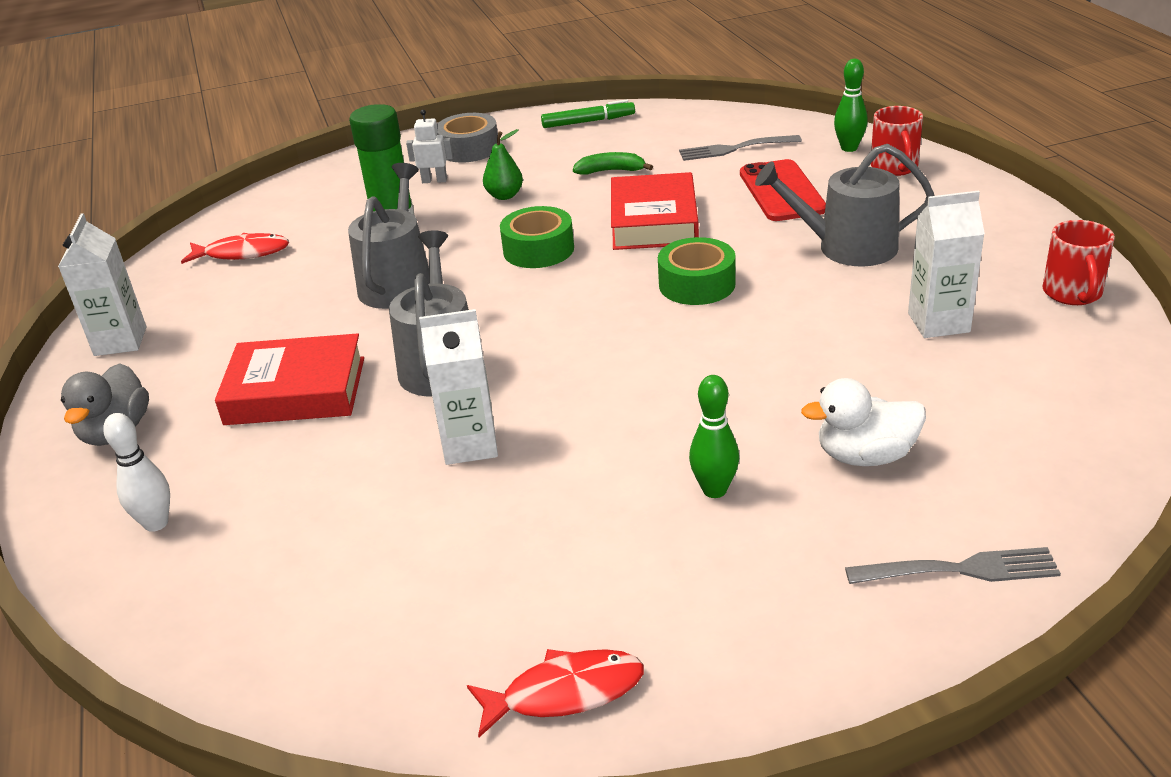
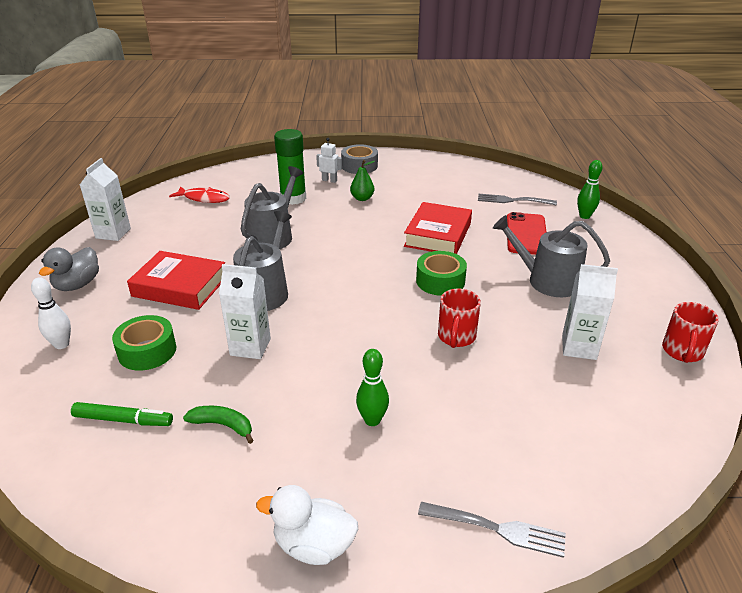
camera: 15 degrees right, 0 degrees up
red fish [467,649,644,737] -> none
green tape [500,206,574,268] -> green tape moved to [112,315,176,371]
green marker [541,99,635,128] -> green marker moved to [71,402,173,426]
green banana [573,152,653,175] -> green banana moved to [183,406,254,444]
white duck [801,378,926,466] -> white duck moved to [256,485,358,565]
red mug [871,106,923,176] -> red mug moved to [438,288,481,348]

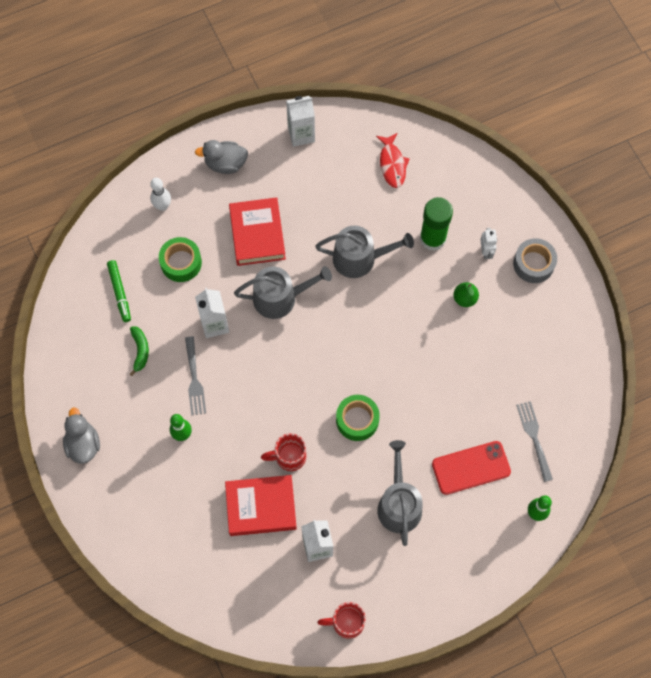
camera: 65 degrees right, 35 degrees up
white duck [256,485,358,565] -> grey duck [63,407,100,464]
red book [404,202,472,254] -> red book moved to [225,475,297,536]
grey fork [418,502,566,558] -> grey fork moved to [185,336,206,416]

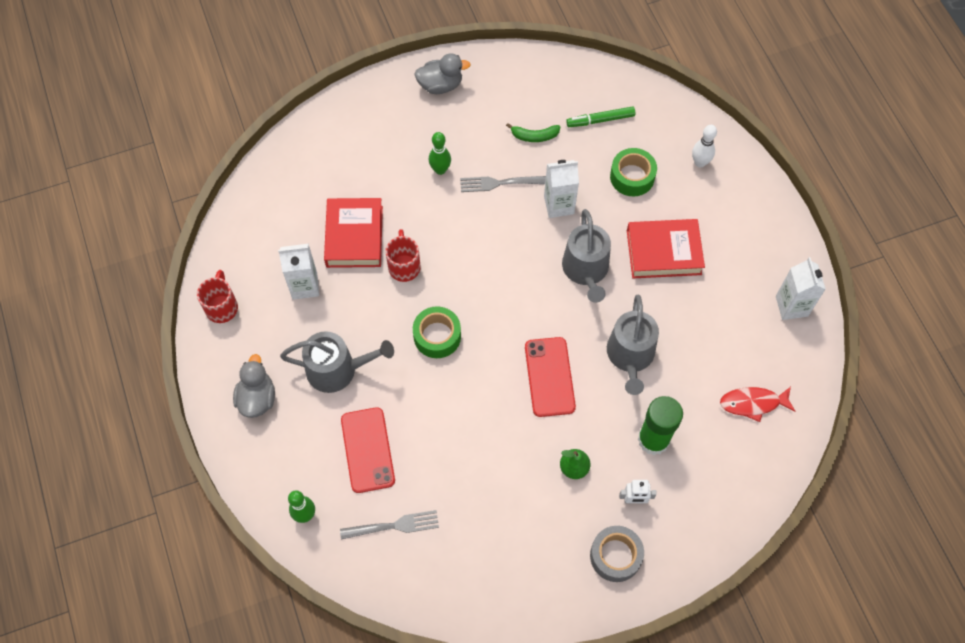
camera: 95 degrees right, 5 degrees down
grey duck [195,140,248,174] -> grey duck moved to [233,354,275,418]
none -> red phone [525,337,576,417]

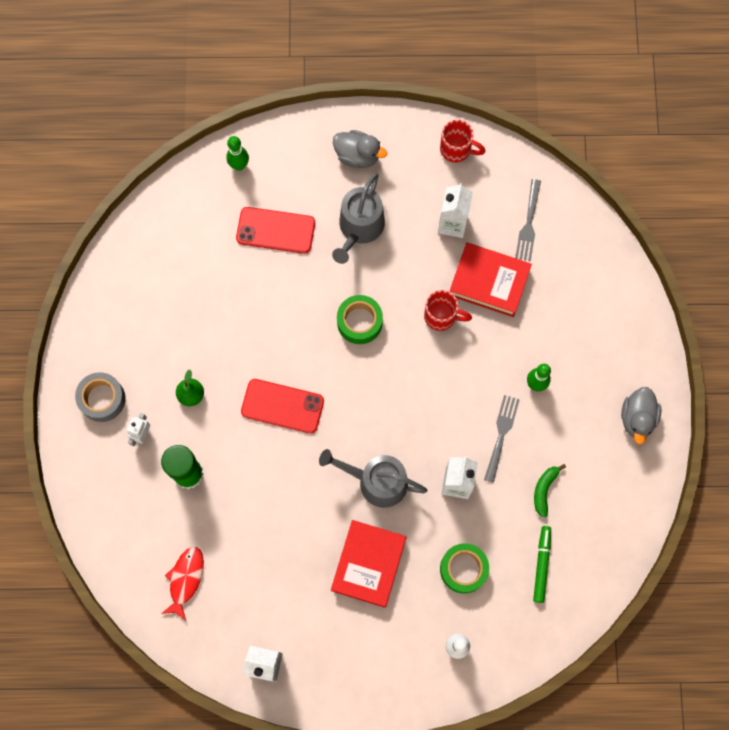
camera: 110 degrees right, 10 degrees up
grey fork [340,510,439,540] -> grey fork moved to [515,179,541,261]
grey watering can [607,295,659,395] -> none

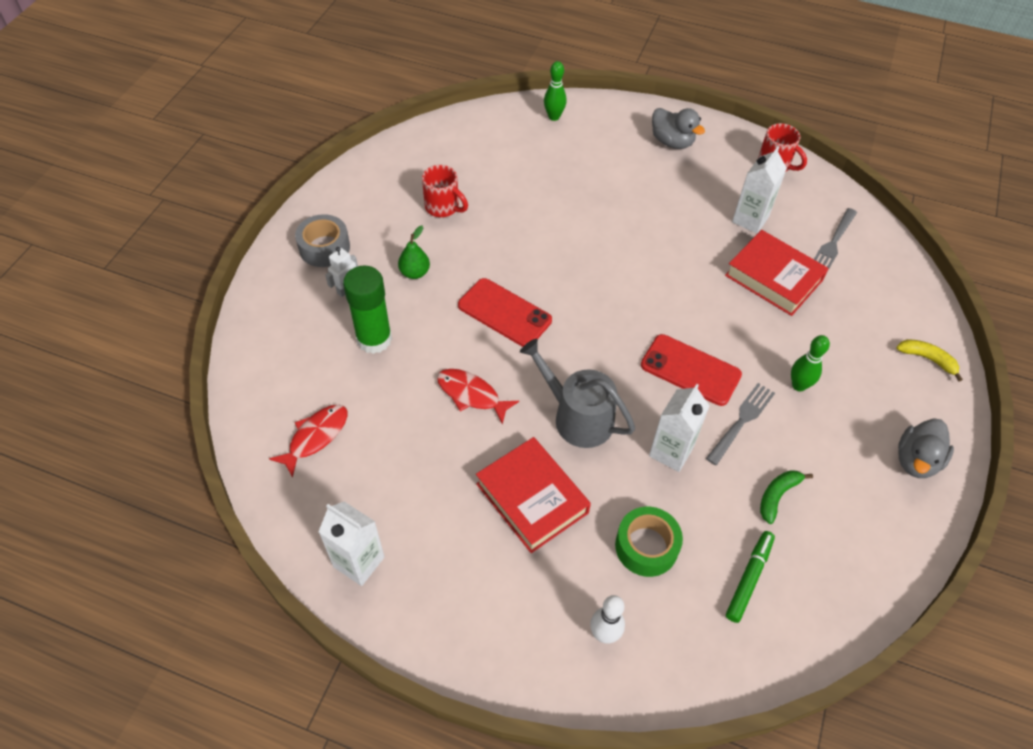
camera: 20 degrees right, 20 degrees down
red phone [236,207,315,254] -> red phone moved to [641,334,742,406]
red book [331,520,406,608] -> red book turned 75 degrees counterclockwise [476,437,591,553]
grey watering can [332,173,385,264] -> none
green tape [337,295,383,344] -> none
red mug [424,290,472,331] -> red mug moved to [422,165,468,217]
none -> red fish [437,369,519,425]
none -> yellow banana [896,339,963,382]

